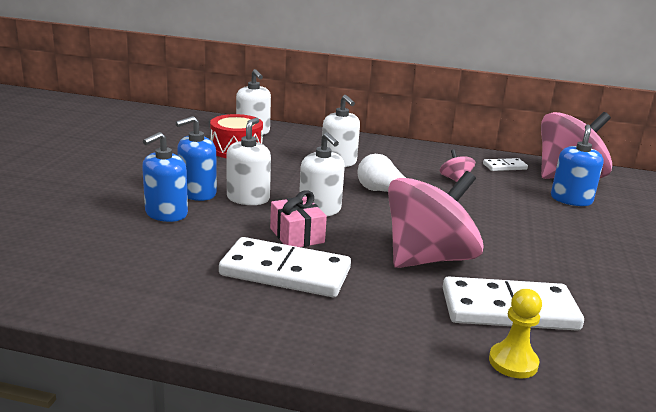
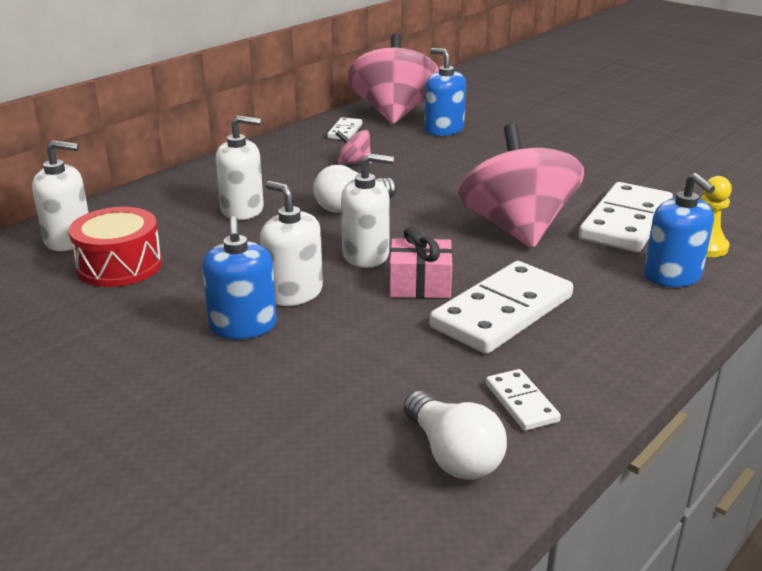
camera: 60 degrees left, 5 degrees up
blue soap dispenser [142,132,188,222] -> blue soap dispenser moved to [644,173,715,287]
none -> white light bulb [403,391,507,480]
none -> white domino [486,369,561,431]

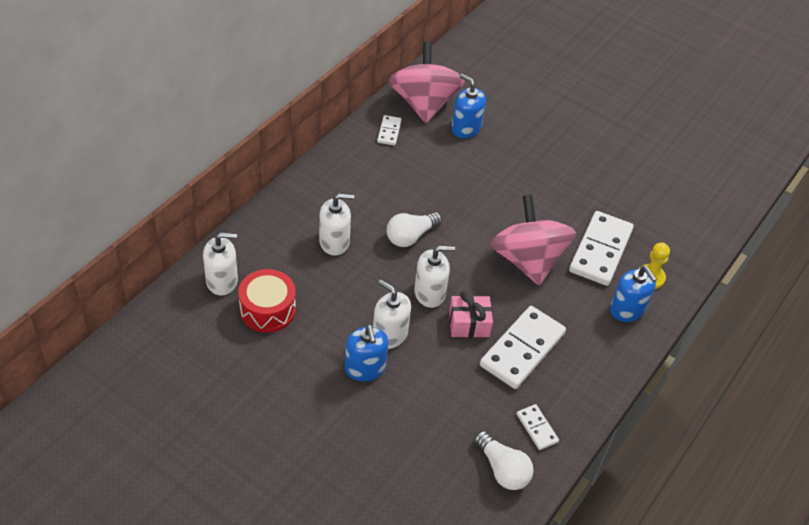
camera: 10 degrees left, 20 degrees up
pink spinning top [336,130,372,165] -> none

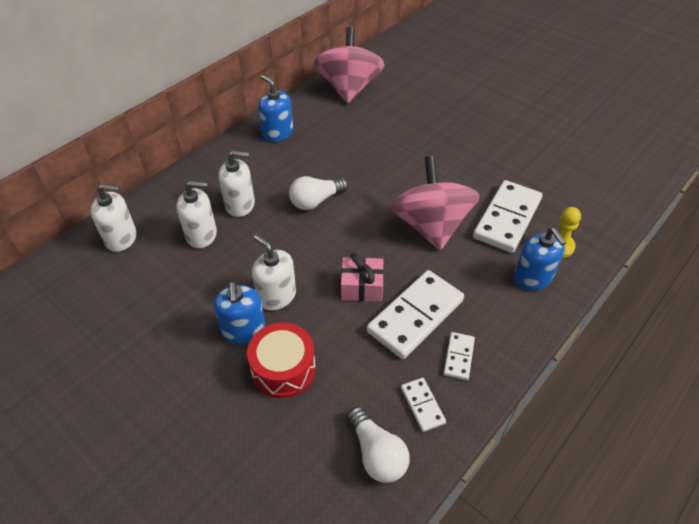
camera: 10 degrees right, 0 degrees up
red drum [238,269,296,333] -> red drum moved to [247,322,316,398]
white domino [377,115,402,146] -> white domino moved to [443,332,475,380]
white soap dispenser [414,246,455,308] -> white soap dispenser moved to [176,181,217,248]
blue soap dispenser [451,74,486,138] -> blue soap dispenser moved to [258,75,293,142]

